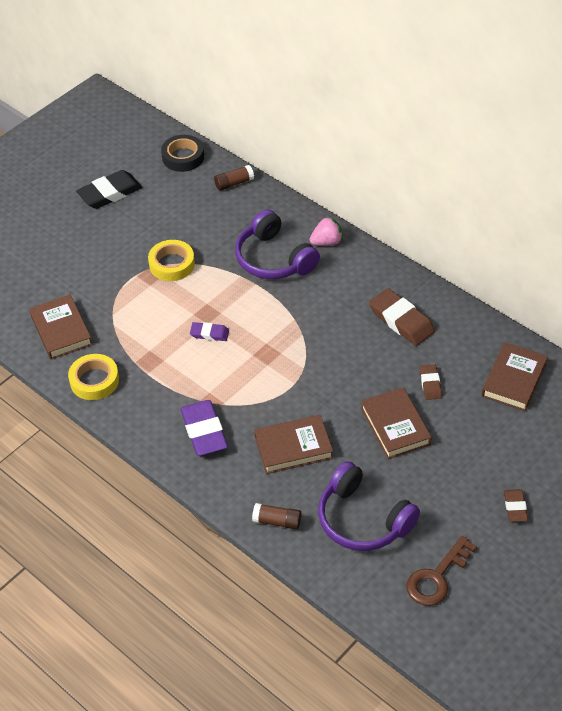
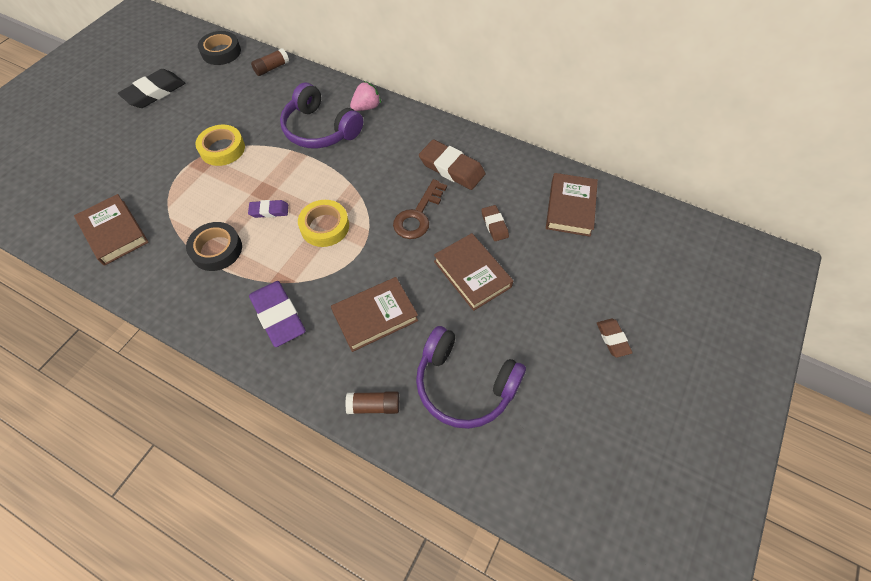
camera: 15 degrees left, 10 degrees up
yellow tape [68,354,119,400] -> yellow tape moved to [298,200,349,247]
brown key [406,535,477,606] -> brown key moved to [393,179,447,239]
none -> black tape [186,222,242,271]

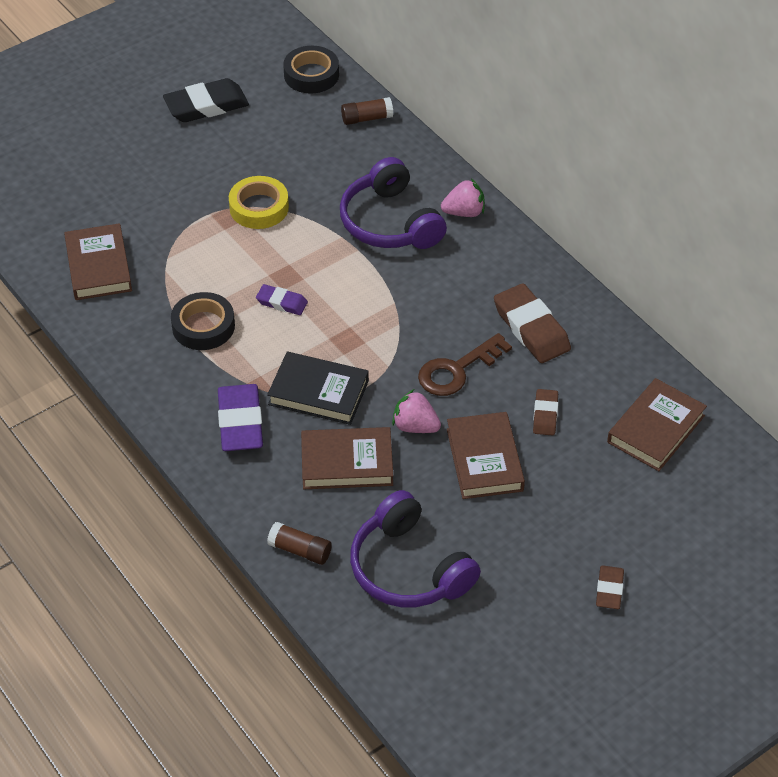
camera: 25 degrees right, 10 degrees down
yellow tape [298,200,349,247] -> none
none -> black book [267,352,369,425]
none -> pink strawberry [392,389,441,433]

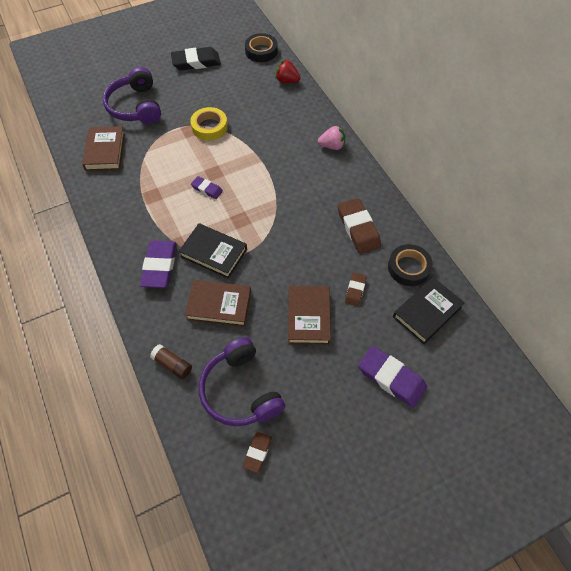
camera: 10 degrees right, 10 degrees up
black tape [171,292,235,350] -> black tape moved to [388,244,433,286]
purple headphones [340,157,447,249] -> purple headphones moved to [103,67,161,124]
brown glue stick [341,97,393,125] -> red strawberry [275,60,301,83]
pink strawberry [392,389,441,433] -> none
brown key [418,333,512,396] -> none
brown eraser [596,565,624,609] -> brown eraser moved to [243,432,272,473]
brown book [607,378,707,471] -> black book [393,277,465,344]
none -> purple eraser [358,346,427,408]

